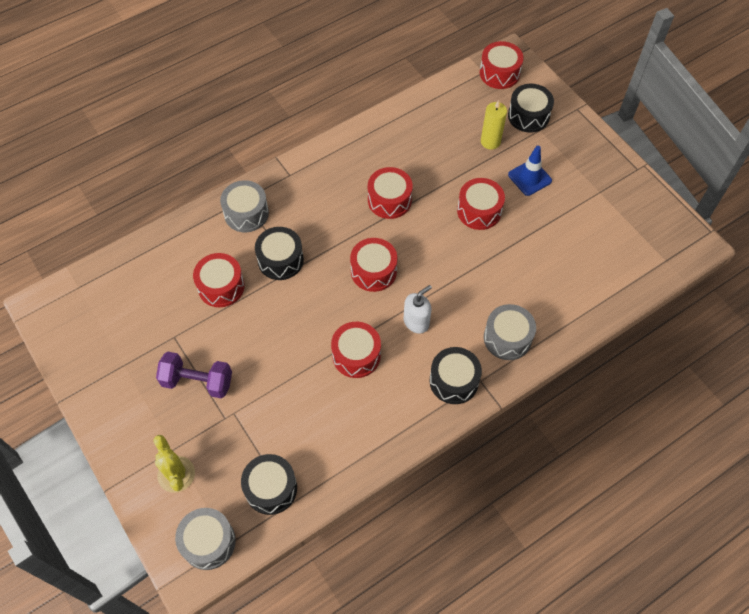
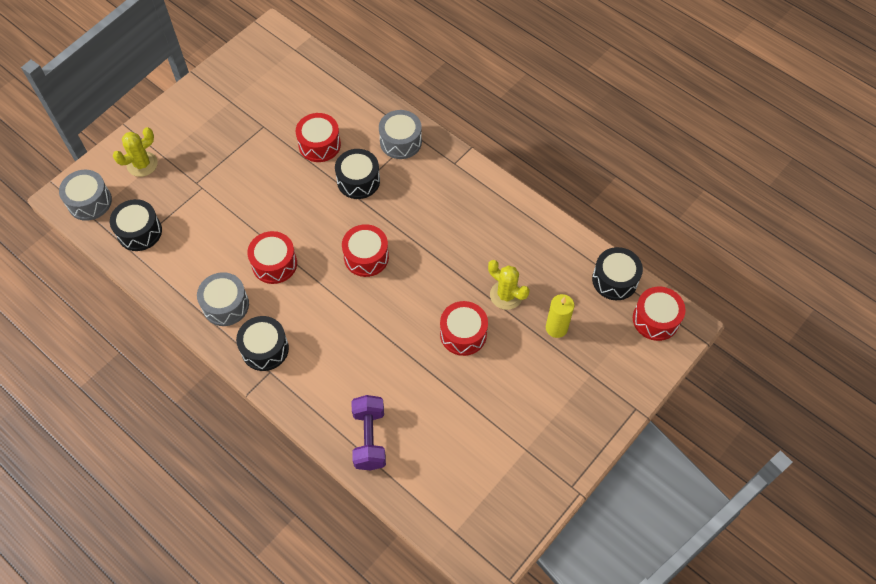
camera: 75 degrees right, 0 degrees up
purple dumbbell [156,352,232,398] -> purple dumbbell moved to [352,395,386,471]
red drum [368,167,413,219] -> none
white soap dispenser [404,285,432,334] -> none
grey drum [484,304,536,360] -> grey drum moved to [197,272,249,326]
black drum [508,84,554,133] -> black drum moved to [592,247,643,300]
blue traffic cone [508,146,552,196] -> none
none -> yellow cactus [488,260,529,310]

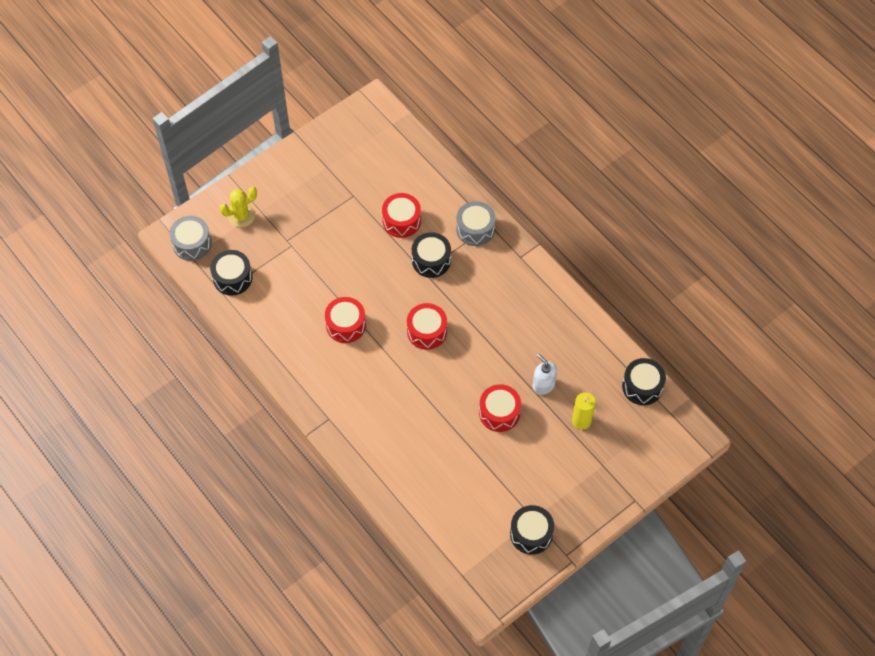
camera: 10 degrees right, 0 degrees up
grey drum [197,272,249,326] -> none
black drum [236,316,289,371] -> black drum moved to [510,505,554,554]
purple dumbbell [352,395,386,471] -> none
yellow cactus [488,260,529,310] -> white soap dispenser [533,354,557,395]
red drum [633,287,686,341] -> none

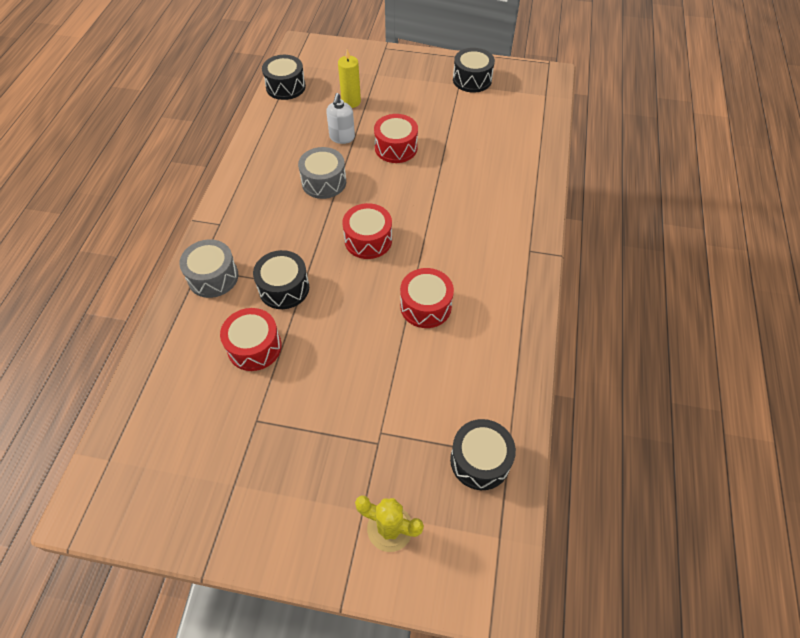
camera: 130 degrees left, 5 degrees down
grey drum [169,216,212,261] -> grey drum moved to [298,147,346,199]

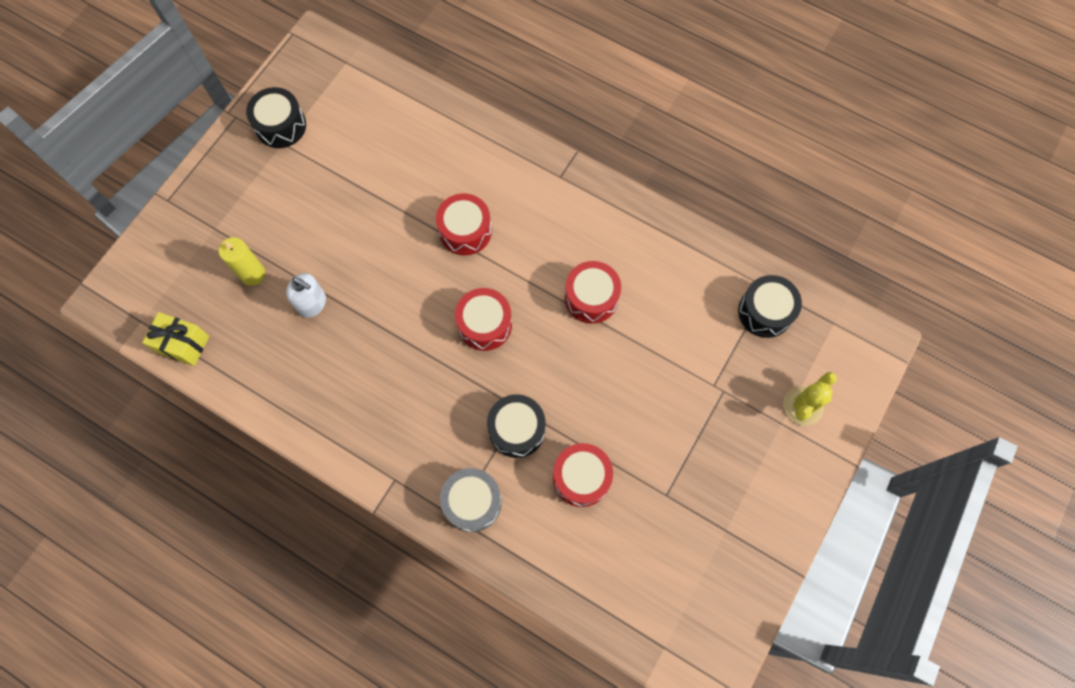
camera: 70 degrees left, 15 degrees up
black drum [262,55,306,100] -> yellow gift [142,312,209,366]
grey drum [298,147,346,199] -> none
red drum [374,114,418,163] -> red drum moved to [436,193,492,255]

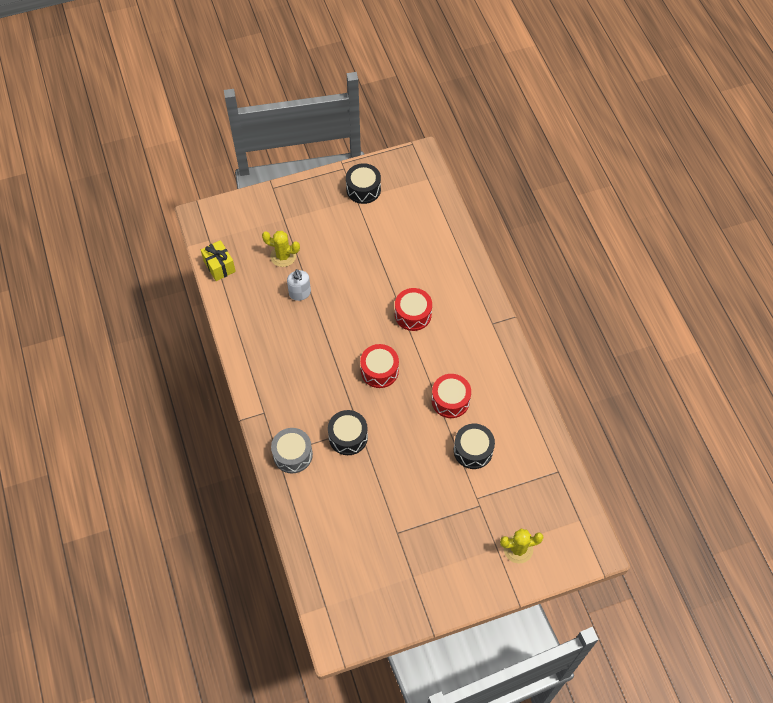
camera: 40 degrees right, 10 degrees down
yellow candle [219,237,265,286] -> yellow cactus [262,231,300,267]
red drum [553,443,613,507] -> none
black drum [738,275,802,338] -> black drum moved to [454,424,495,469]

